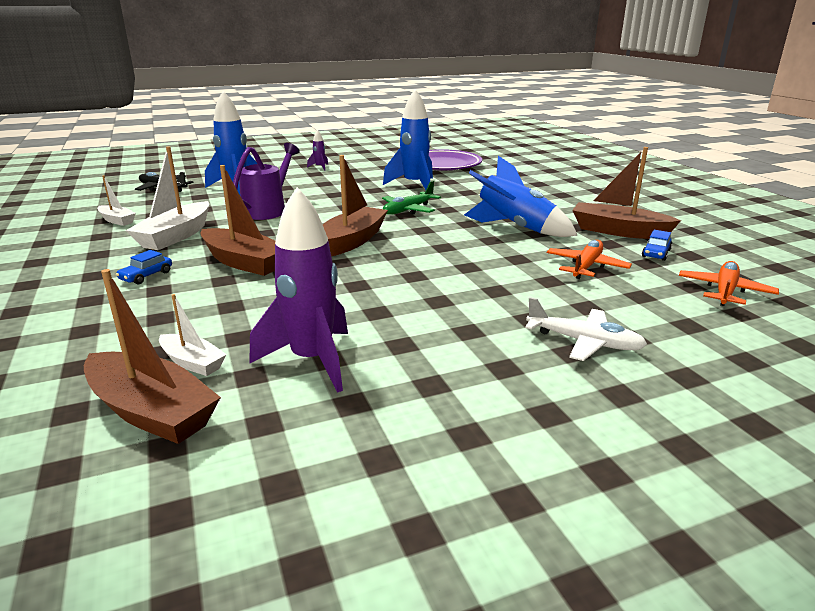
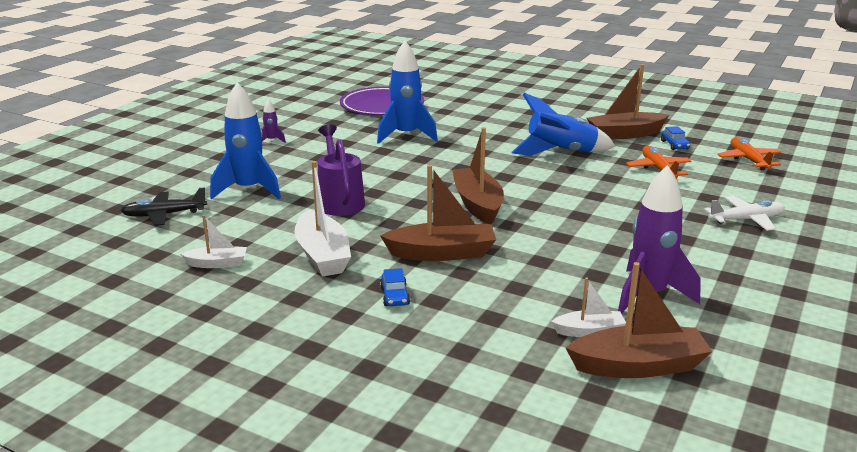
camera: 40 degrees left, 0 degrees up
green plane [382,181,441,215] -> none

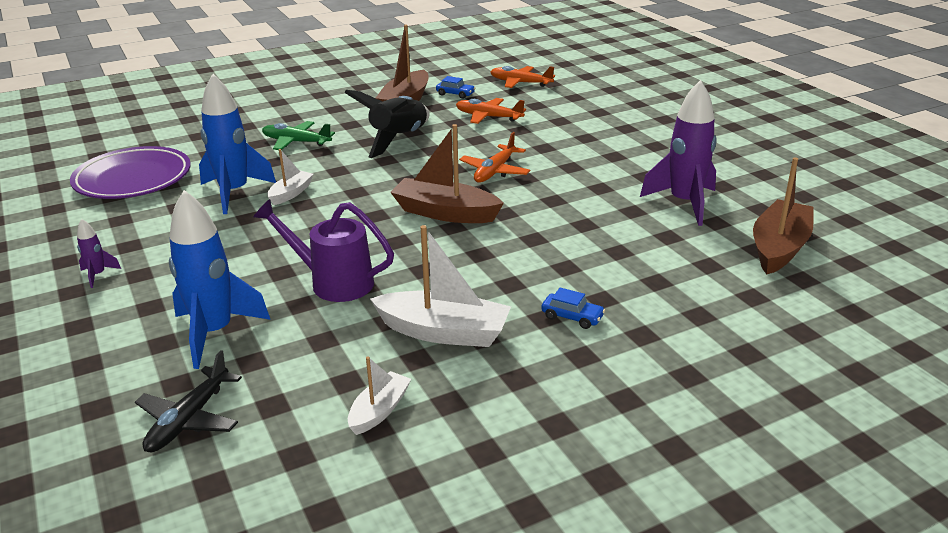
camera: 55 degrees left, 5 degrees up
brown boat [380,165,496,261] -> none
blue rocket [511,93,615,156] -> black rocket [344,90,429,158]
white boat [551,278,626,337] -> white boat moved to [267,149,314,205]
white plane [704,196,785,231] -> none
none -> green plane [262,121,335,150]
none -> orange plane [459,132,530,182]

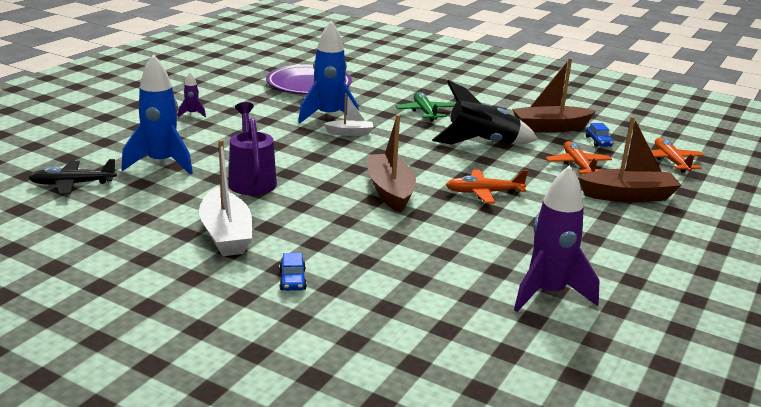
camera: 55 degrees right, 5 degrees down
white boat [348,356,411,435] -> none
brown boat [753,157,814,274] -> brown boat moved to [578,116,682,202]

